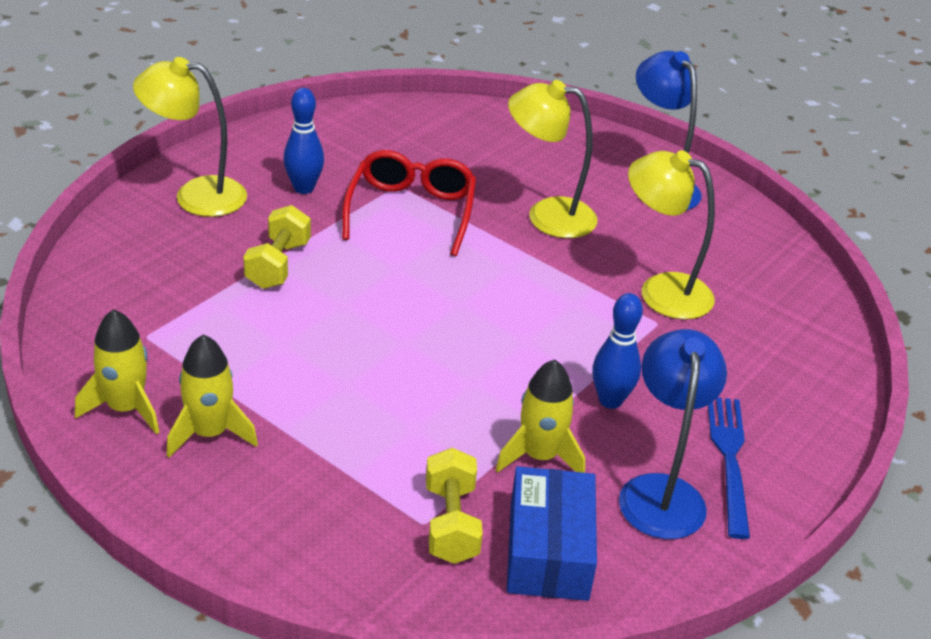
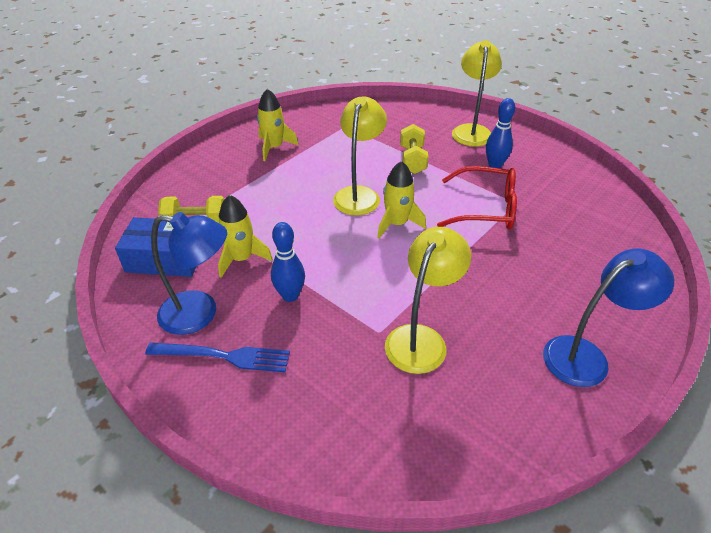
camera: 95 degrees right, 5 degrees up
yellow rocket [75,309,159,434] -> yellow rocket moved to [377,161,426,238]
yellow dumbbell [243,205,311,289] -> yellow dumbbell turned 75 degrees clockwise [400,124,428,174]
yellow lamp [508,80,597,238] -> yellow lamp moved to [333,97,387,216]

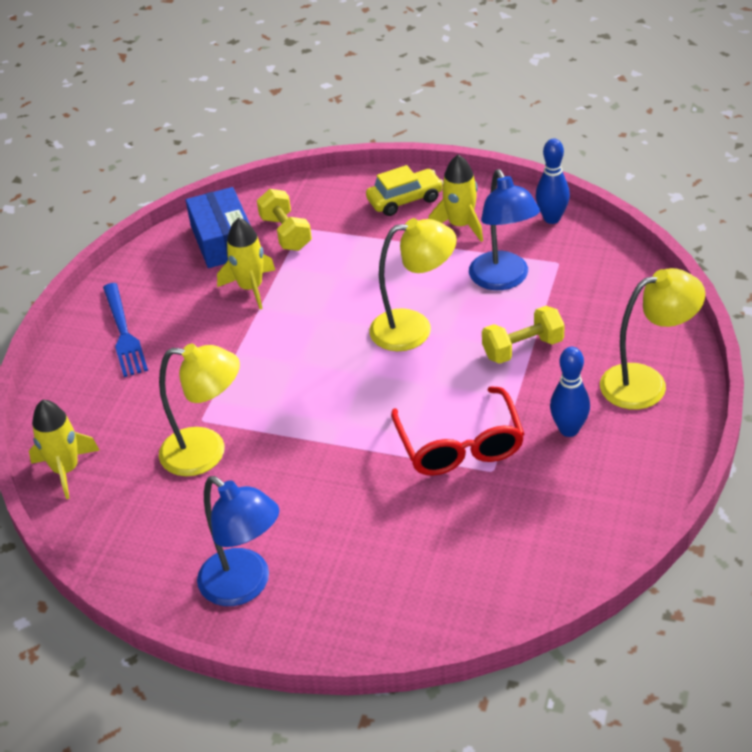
camera: 70 degrees right, 0 degrees up
blue lamp [151,212,227,335] -> blue lamp moved to [469,169,540,290]
blue bowling pin [271,222,305,302] -> blue bowling pin moved to [536,139,570,224]
yellow rocket [377,161,426,238] -> yellow rocket moved to [29,399,100,499]
none -> yellow car [366,165,443,216]

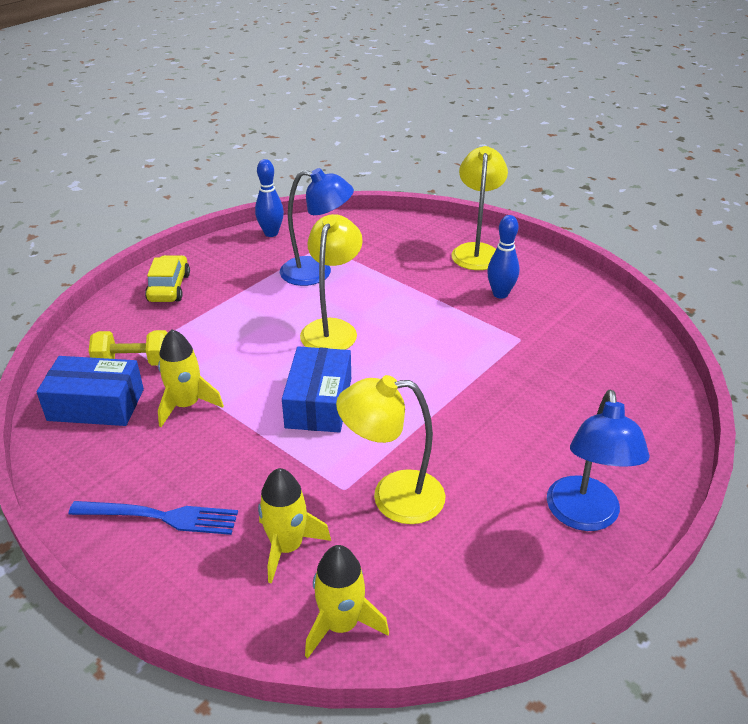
camera: 70 degrees left, 5 degrees down
yellow lamp [159,344,240,476] -> yellow lamp turned 120 degrees counterclockwise [336,375,446,524]
blue lamp [197,476,279,606] -> blue lamp turned 120 degrees clockwise [547,390,650,531]
red glasses [391,386,524,476] -> none
yellow rocket [429,155,483,242] -> yellow rocket moved to [258,468,331,583]
yellow dumbbell [482,306,565,364] -> none
none -> blue box [282,347,351,433]

